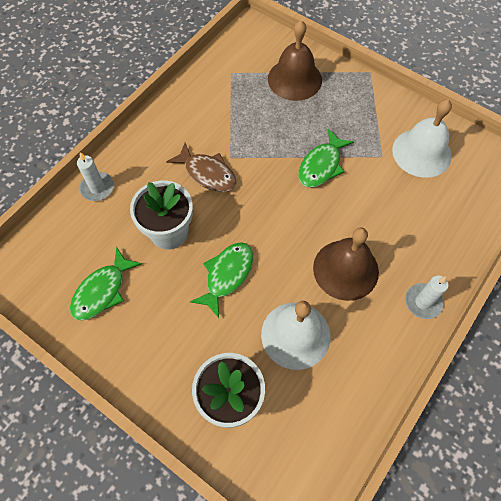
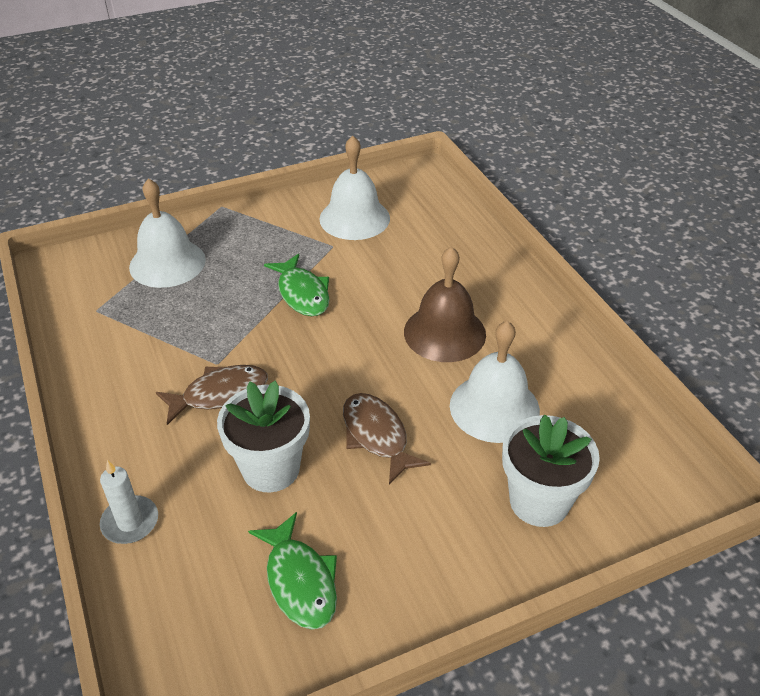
camera: 60 degrees left, 20 degrees down
green fish [190,242,253,318] -> brown fish [343,393,431,485]
brown bell [268,20,322,101] -> white bell [129,178,206,288]
white candle [405,276,449,319] -> none

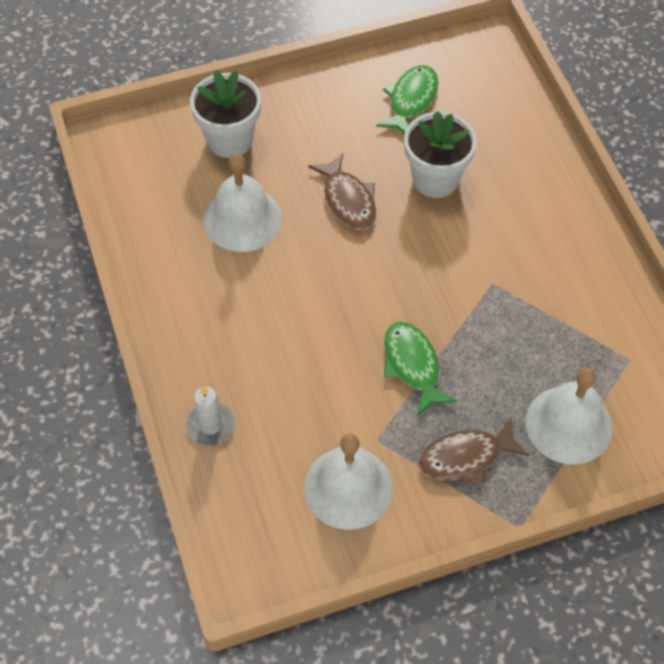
camera: 175 degrees left, 15 degrees up
white candle [100,460,158,544] -> white candle moved to [186,385,235,446]
brown fish [156,365,268,425] -> brown fish moved to [419,417,529,484]
green fish [248,512,337,630] -> green fish turned 45 degrees clockwise [376,65,438,134]
brown bell [404,246,486,362] -> none

